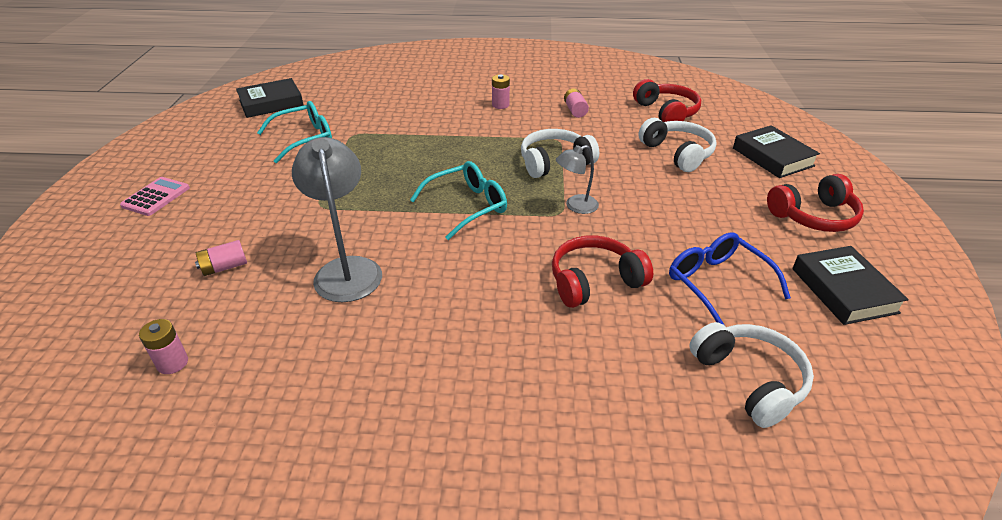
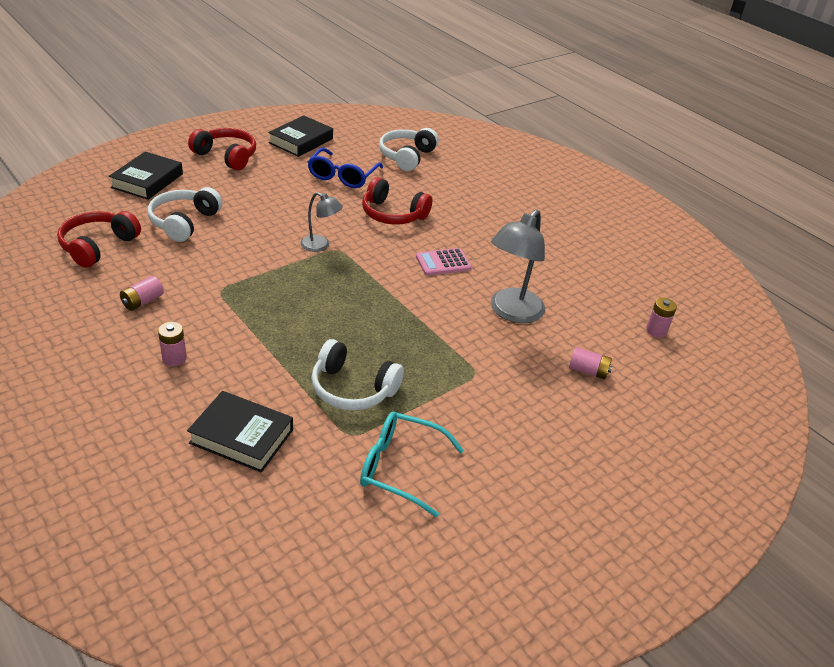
camera: 135 degrees left, 0 degrees up
pink calculator [120,177,190,216] -> pink calculator moved to [416,248,472,276]
black book [236,78,304,118] -> black book moved to [187,391,293,473]
turquoise glasses [410,161,507,240] -> none
white headphones [521,129,599,178] -> white headphones moved to [311,339,404,411]

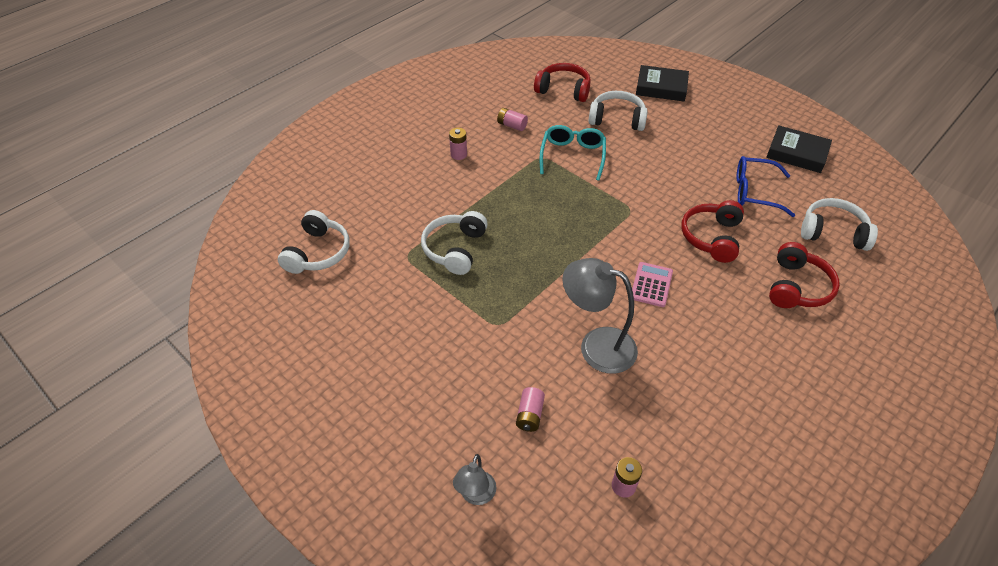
camera: 85 degrees right, 10 degrees up
black book [187,391,293,473] -> none
red headphones [188,128,256,170] -> red headphones moved to [769,242,840,308]
grey lamp [300,192,343,252] -> grey lamp moved to [453,454,496,505]
turquoise glasses [360,412,464,517] -> turquoise glasses moved to [540,125,606,181]
pink calculator [416,248,472,276] -> pink calculator turned 45 degrees clockwise [632,262,673,307]
none -> white headphones [278,210,350,274]

